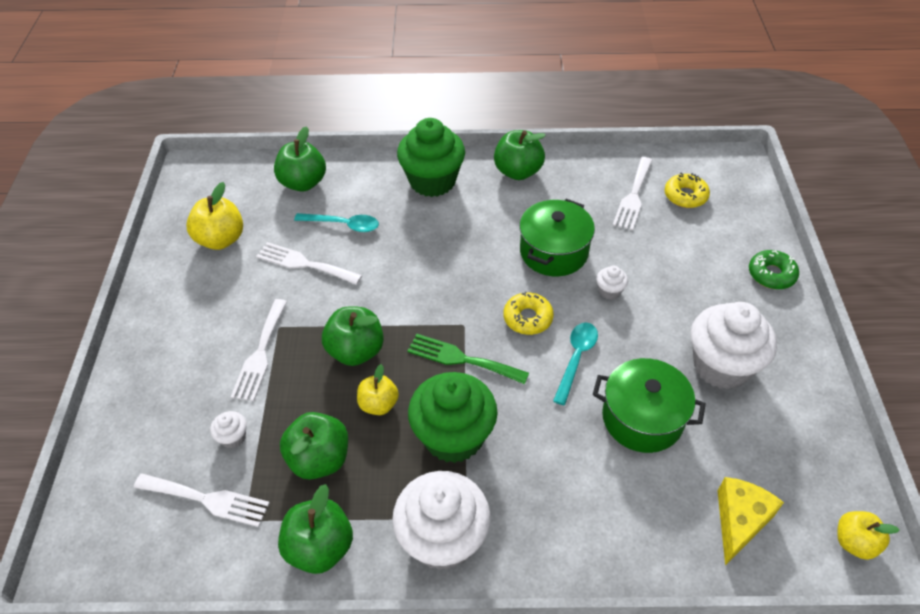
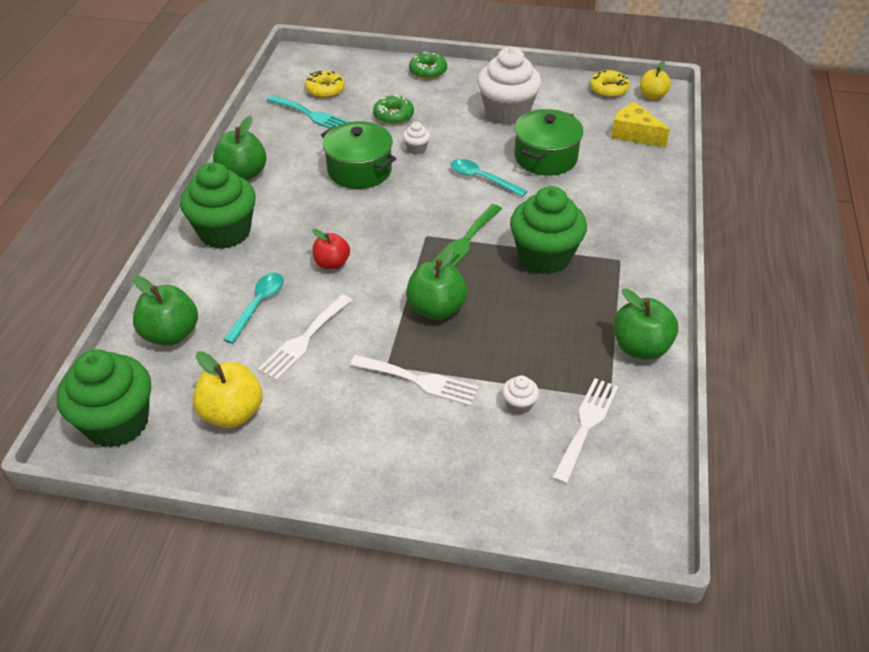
camera: 80 degrees left, 5 degrees down
green apple [280,412,348,480] -> none
yellow apple [357,364,399,415] -> none
white cupcake [392,471,490,570] -> none
yellow donut [504,291,554,335] -> yellow donut moved to [590,70,630,98]
white fork [613,157,652,230] -> turquoise fork [267,95,350,129]
none -> green cupcake [57,349,151,448]
none -> red apple [312,229,350,270]
none -> green donut [373,94,414,124]

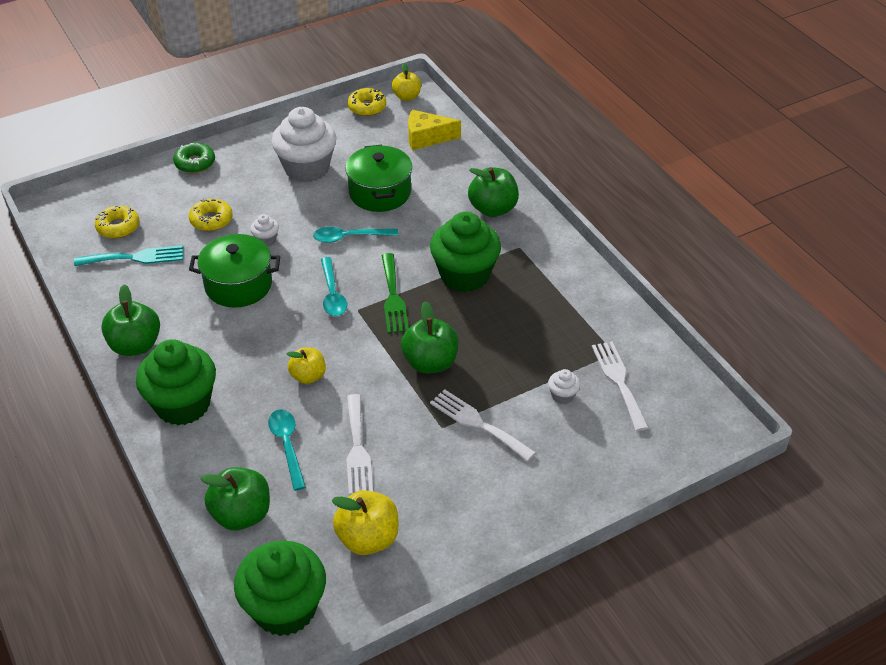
camera: 40 degrees left, 0 degrees up
red apple [312,229,350,270] -> yellow apple [287,347,326,384]
white fork [350,355,479,406] -> white fork turned 120 degrees counterclockwise [430,389,536,461]
green donut [373,94,414,124] -> yellow donut [189,198,232,231]
green apple [614,289,679,360] -> green apple moved to [468,167,519,217]
none -> turquoise spoon [321,257,347,316]

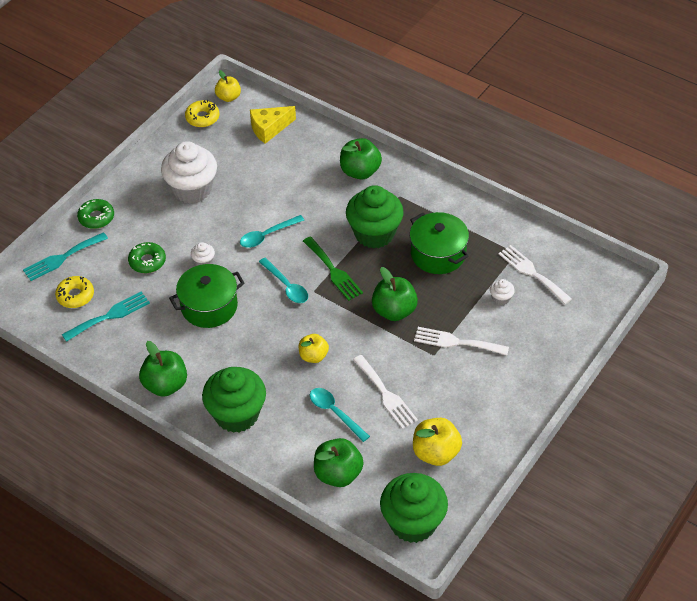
camera: 25 degrees left, 5 degrees up
yellow donut [189,198,232,231] -> green donut [128,242,166,273]
green pot [345,144,412,212] -> green pot moved to [410,212,469,274]
none -> turquoise fork [23,232,108,281]

